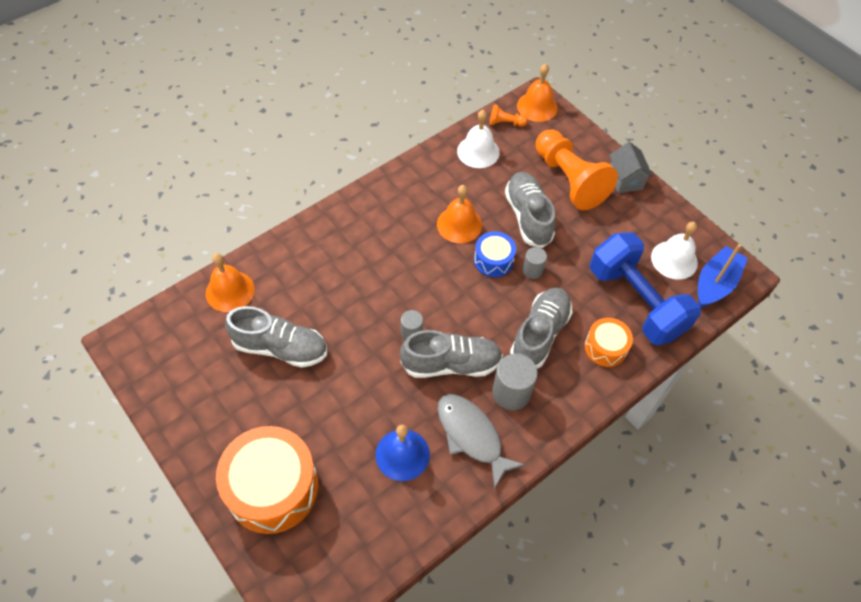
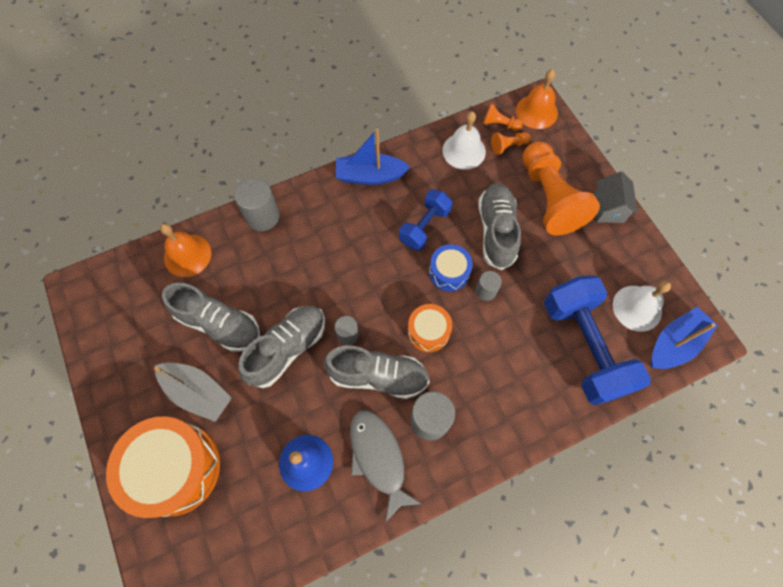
camera: 15 degrees right, 10 degrees up
orange bell [437,185,482,243] -> blue dumbbell [399,189,453,251]
grey shoe [510,287,573,369] -> grey shoe moved to [238,306,325,388]
orange drum [585,318,633,367] -> orange drum moved to [408,304,452,352]
none -> grey boat [154,363,232,422]
none -> grey cylinder [234,178,280,231]
none -> blue boat [336,129,410,185]
none -> orange pawn [491,132,531,155]

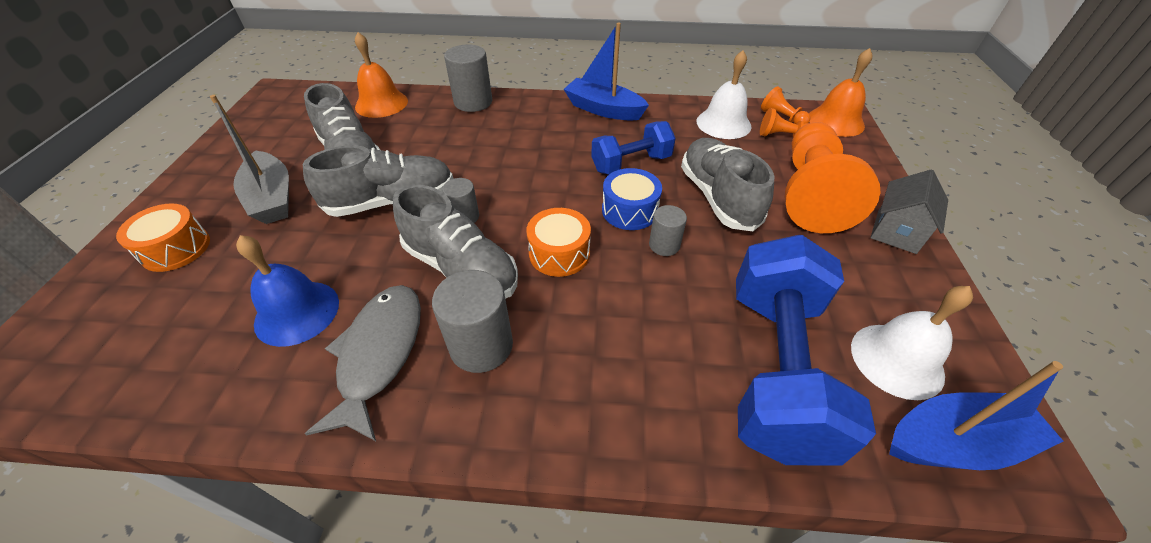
camera: 30 degrees right, 20 degrees down
orange drum [106,416,220,518] -> orange drum [116,203,210,272], size x0.52
grey shoe [478,183,521,270] -> grey shoe turned 45 degrees counterclockwise [681,138,775,231]

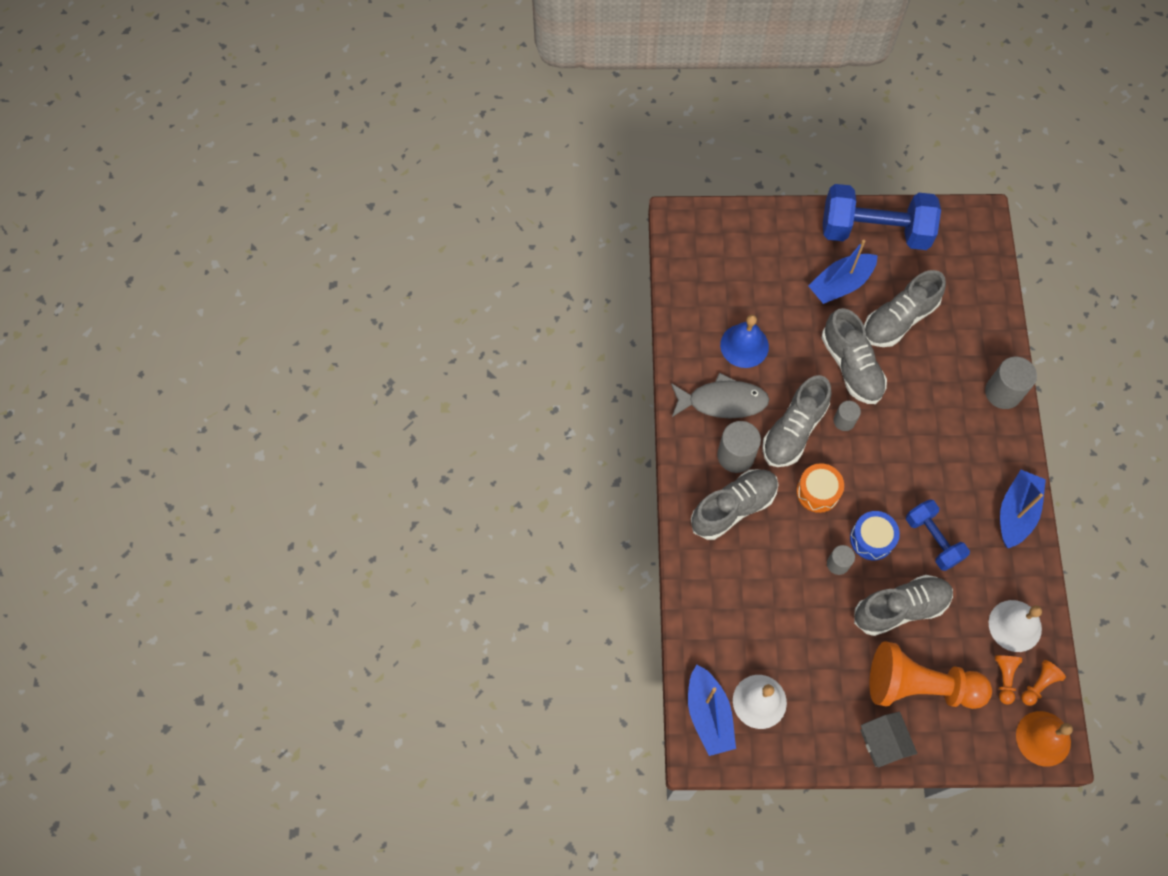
camera: 85 degrees right, 20 degrees up
orange drum [116,203,210,272] -> none
grey boat [210,95,289,224] -> blue boat [808,240,878,304]
orange bell [355,32,408,118] -> none
blue dumbbell [736,235,876,466] -> blue dumbbell moved to [823,184,941,250]
grey house [871,170,948,254] -> grey house turned 45 degrees clockwise [860,712,917,768]
none -> grey shoe [691,469,779,540]

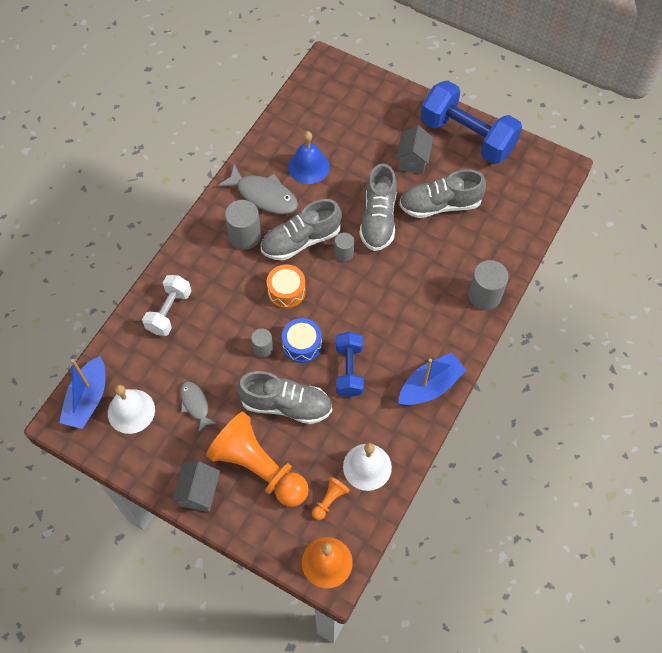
camera: 30 degrees right, 5 degrees down
grey shoe [691,469,779,540] -> none
blue boat [808,240,878,304] -> grey house [396,125,433,174]
orange pawn [1021,660,1066,706] -> none
none -> white dumbbell [142,275,191,336]
none -> grey fish [180,381,217,433]

